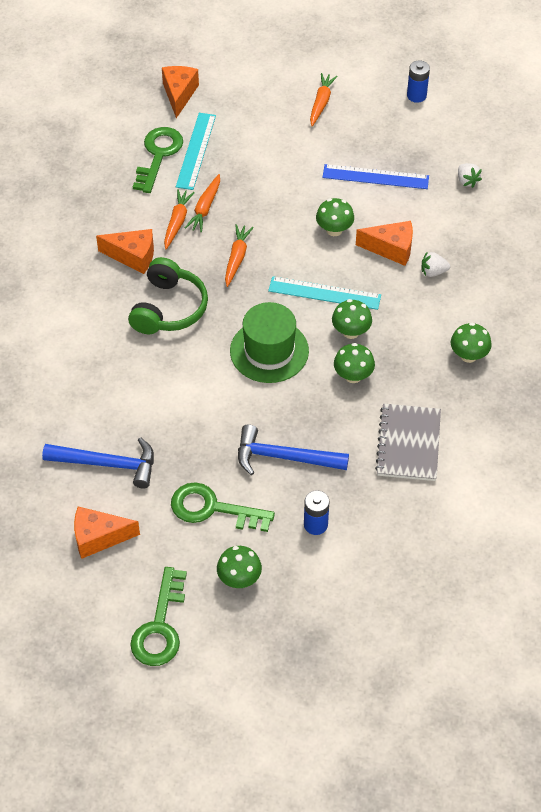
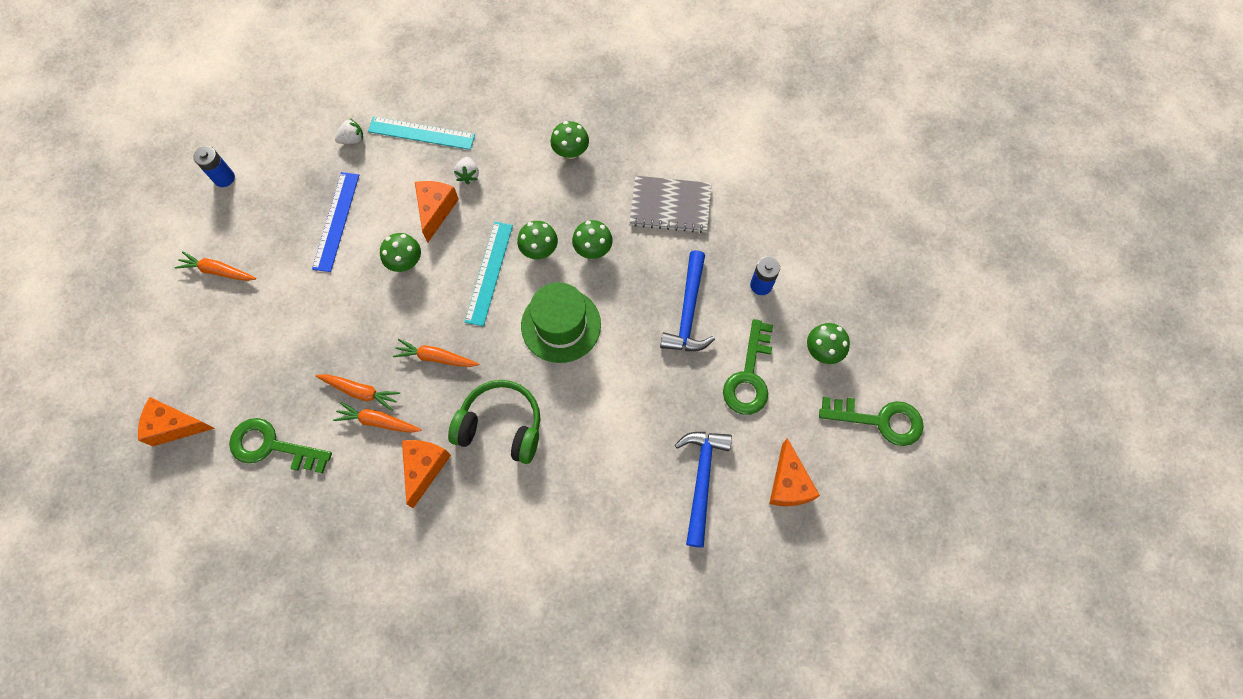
camera: 90 degrees left, 15 degrees up
turquoise ruler [176,113,216,190] -> turquoise ruler moved to [368,117,475,150]

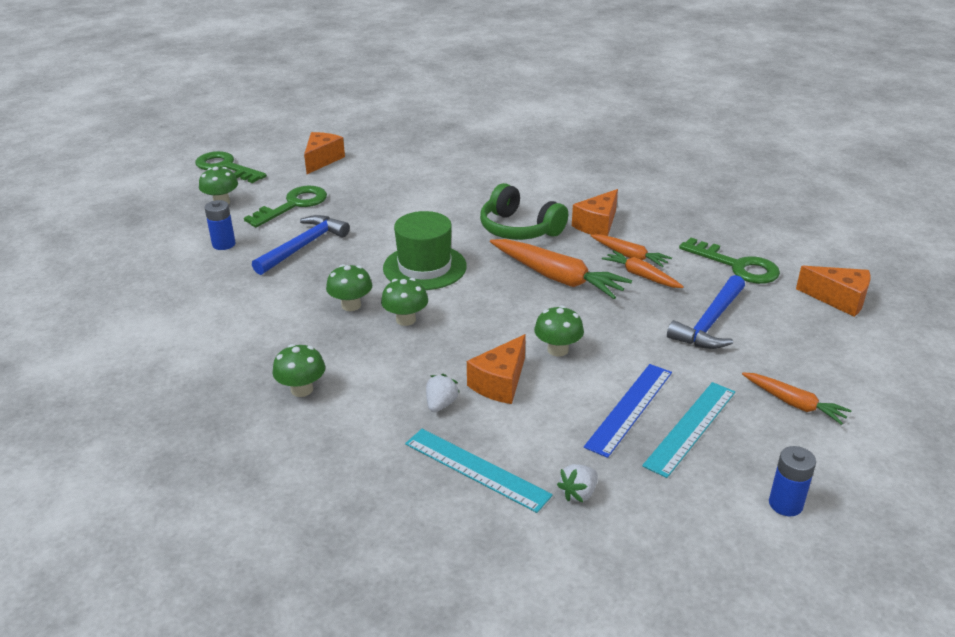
camera: 155 degrees left, 35 degrees down
white strawberry [335,118,363,144] -> white strawberry turned 45 degrees counterclockwise [557,464,598,502]
orange carrot [393,339,479,367] -> orange carrot [490,239,632,299], size x1.73
turquoise ruler [465,222,513,326] -> turquoise ruler moved to [642,382,735,478]
grey notebook [629,176,712,233] -> none
blue hammer [675,432,732,548] -> blue hammer moved to [667,275,745,349]

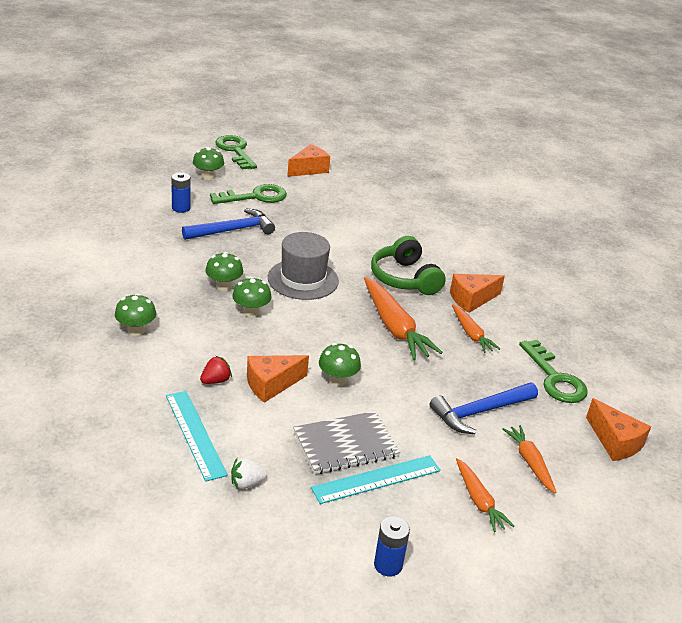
camera: 25 degrees right, 0 degrees up
green hat [383,211,467,290] -> grey hat [268,232,339,300]
white strawberry [426,374,460,412] -> red strawberry [200,356,232,384]
blue ruler [584,364,672,458] -> grey notebook [293,411,400,474]
orange carrot [602,250,684,288] -> orange carrot moved to [502,425,557,494]

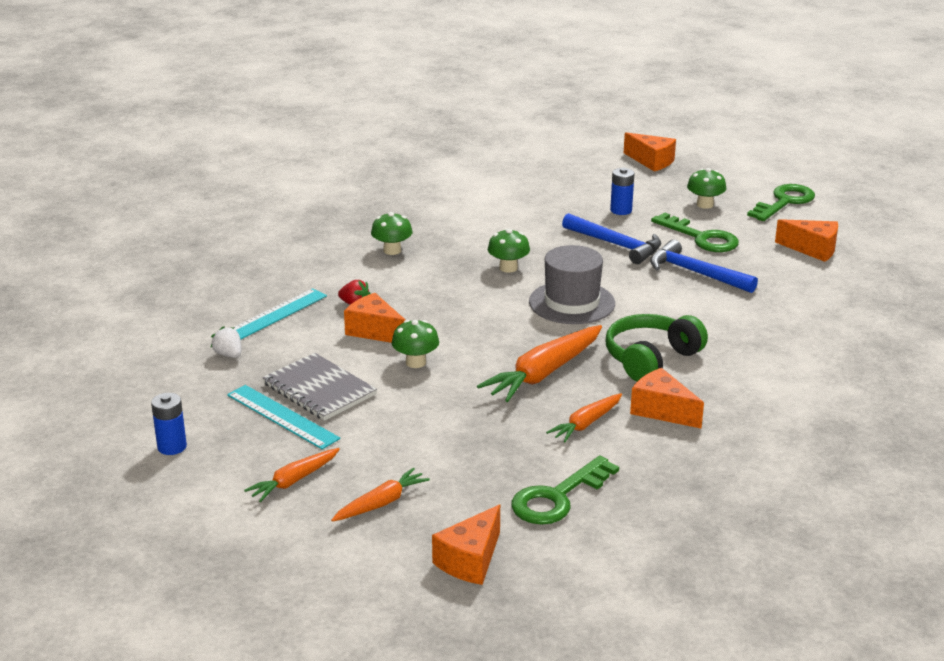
camera: 70 degrees right, 5 degrees down
green mushroom [232,277,272,317] -> none
blue hammer [429,383,538,434] -> blue hammer moved to [650,239,758,293]
none -> orange cheese [624,132,676,171]

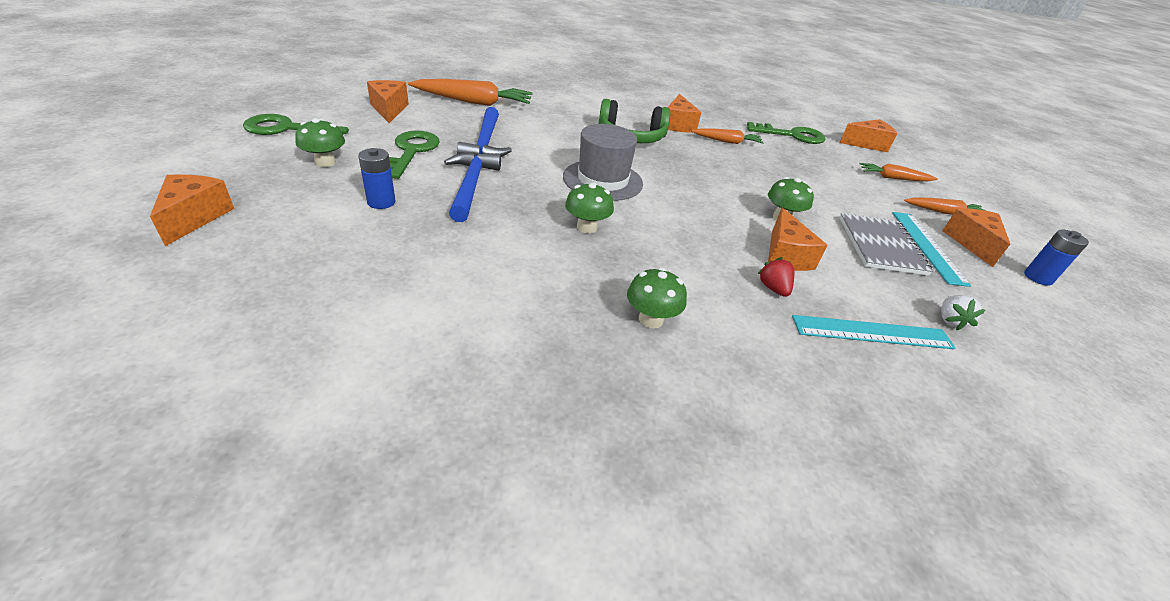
camera: 135 degrees left, 10 degrees up
orange carrot [477,325,602,402] -> orange carrot moved to [408,79,532,106]
none -> orange cheese [942,208,1010,267]

